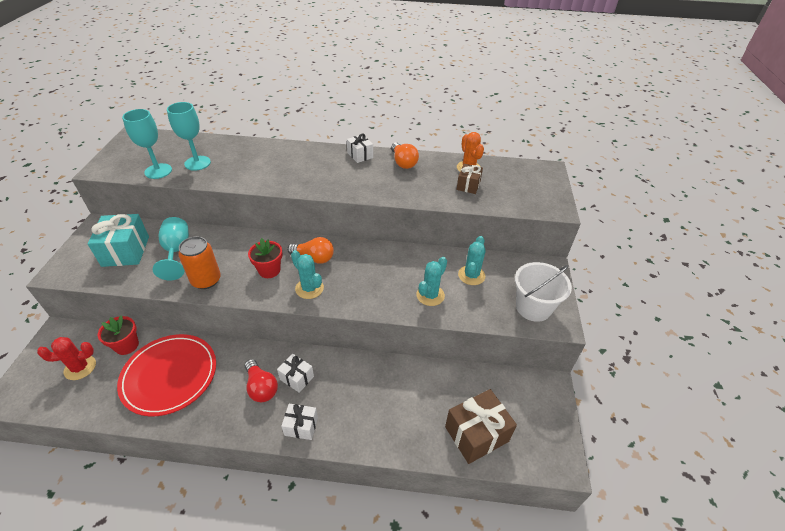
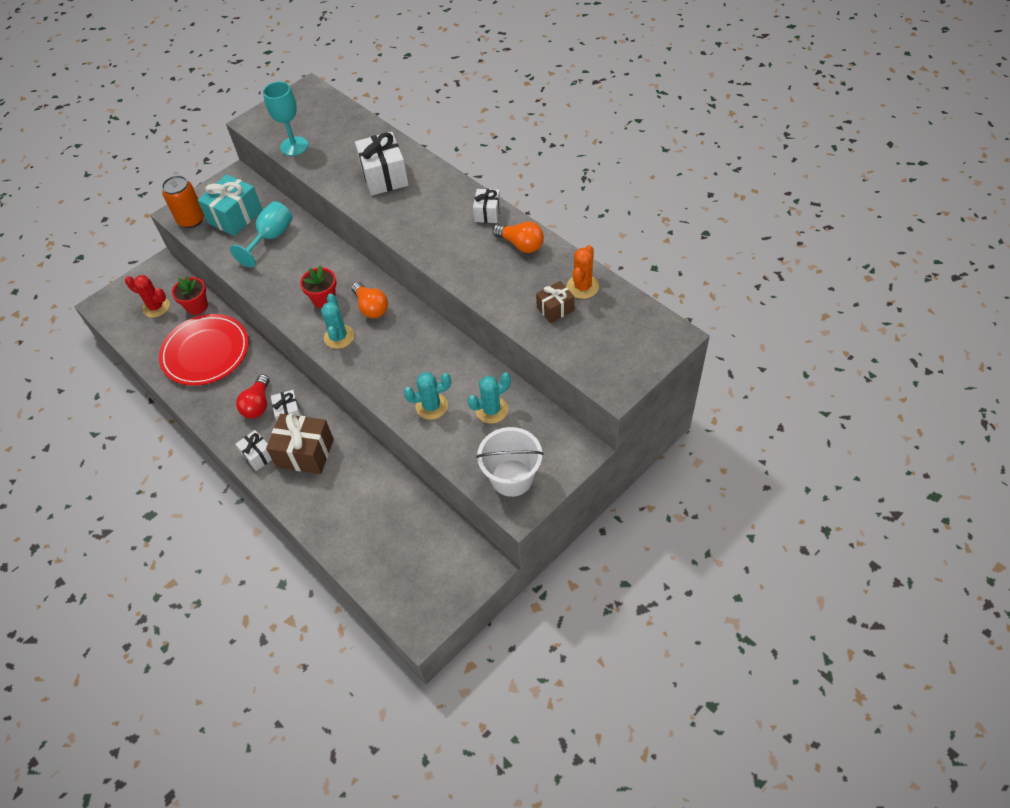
camera: 45 degrees right, 10 degrees up
turquoise goblet [167,102,211,171] -> none
orange can [178,236,221,289] -> orange can moved to [162,175,204,228]
orange light bulb [391,143,419,169] -> orange light bulb turned 75 degrees counterclockwise [492,221,544,253]
brown gift [445,389,517,464] -> brown gift moved to [266,413,334,474]
none -> white gift [355,132,409,196]

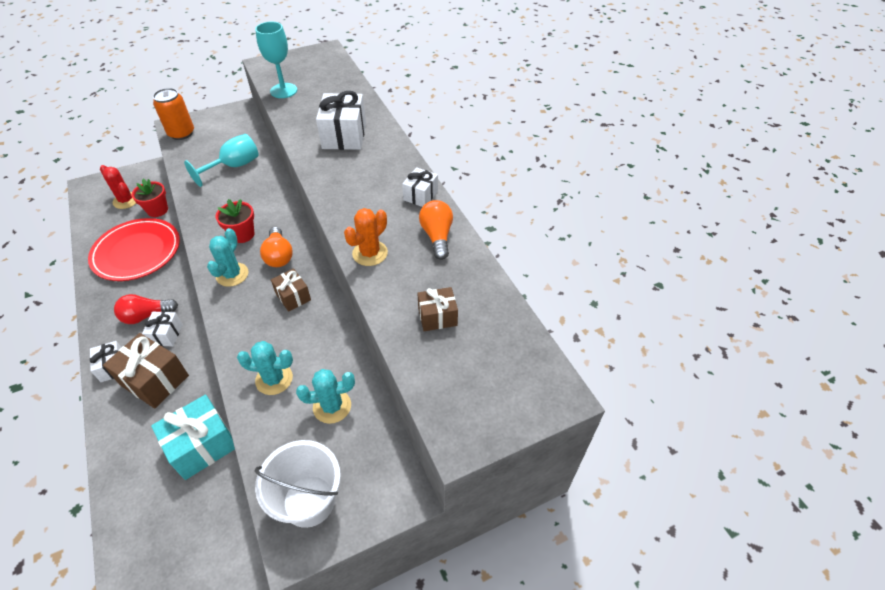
camera: 15 degrees right, 5 degrees down
turquoise gift [198,174,262,236] -> turquoise gift moved to [151,394,235,480]
red light bulb [236,374,269,419] -> red light bulb turned 45 degrees clockwise [114,294,178,324]
orange light bulb [492,221,544,253] -> orange light bulb turned 150 degrees counterclockwise [419,200,453,260]
orange cactus [567,245,599,299] -> orange cactus moved to [344,208,388,266]
none -> brown gift [271,268,311,312]

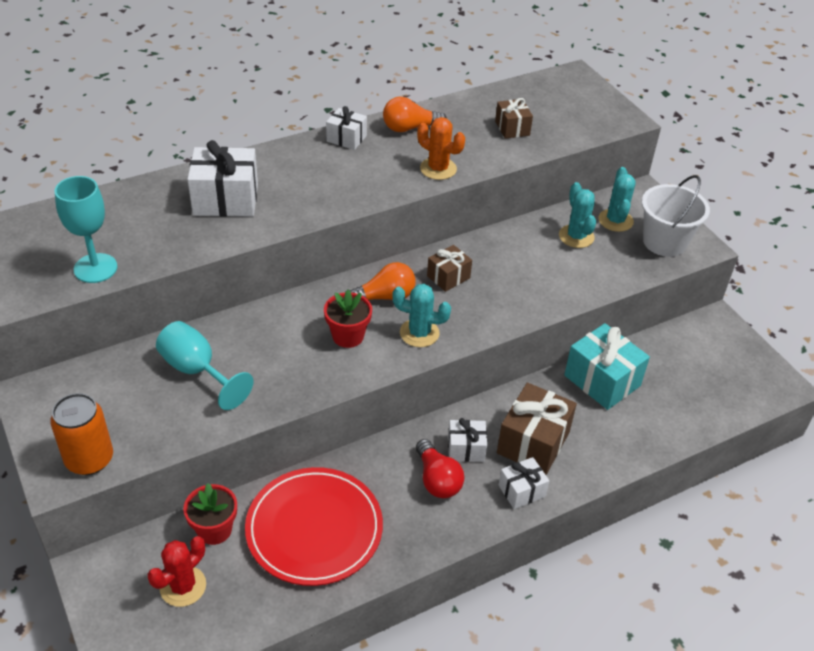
camera: 95 degrees left, 5 degrees down
turquoise cactus [237,341,293,395] -> turquoise cactus moved to [598,167,636,232]

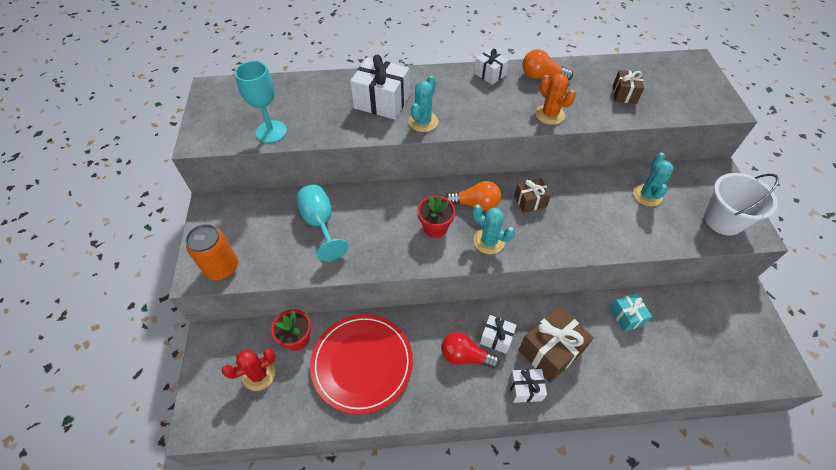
camera: 25 degrees right, 10 degrees up
red light bulb [416,439,465,498] -> red light bulb turned 105 degrees clockwise [441,332,500,368]
turquoise gift [564,323,650,410] -> turquoise gift [610,293,652,332], size x0.57
turquoise cactus [598,167,636,232] -> turquoise cactus moved to [408,75,438,132]

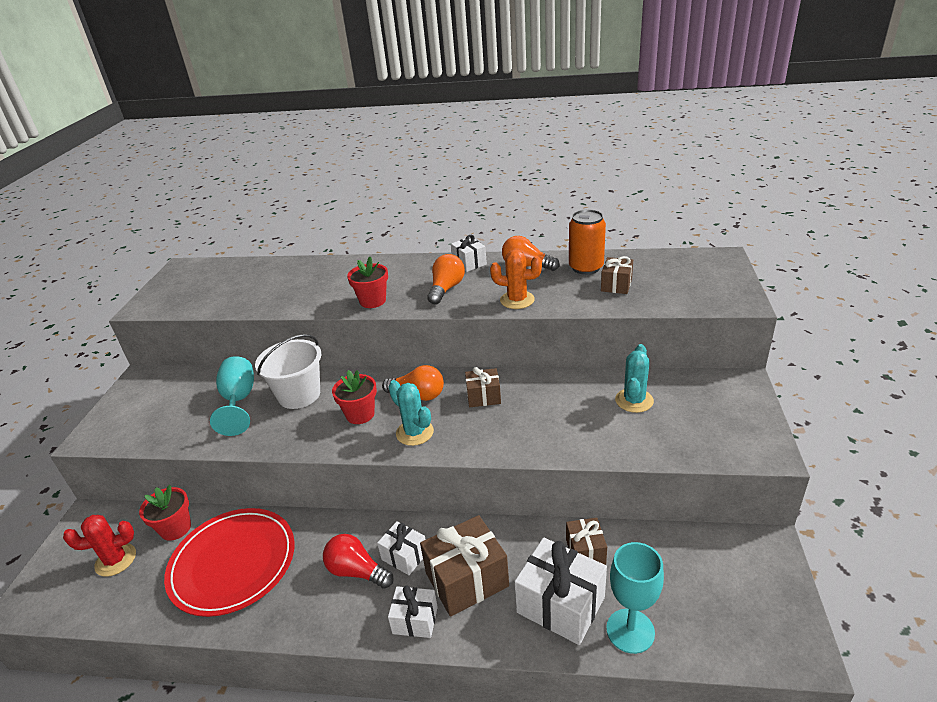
camera: 15 degrees right, 20 degrees down
orange can [186,224,238,281] -> orange can moved to [569,209,606,275]
turquoise goblet [235,61,287,143] -> turquoise goblet moved to [606,542,664,654]
white gift [350,54,410,119] -> white gift moved to [514,537,607,645]
turquoise cactus [408,75,438,132] -> red flower pot [347,257,388,308]
orange cactus [535,74,576,125] -> orange cactus turned 60 degrees counterclockwise [490,249,542,309]
turquoise gift [610,293,652,332] -> brown gift [566,518,607,565]
white bucket [704,173,779,236] -> white bucket moved to [255,334,321,409]
none -> orange light bulb [427,254,465,304]

